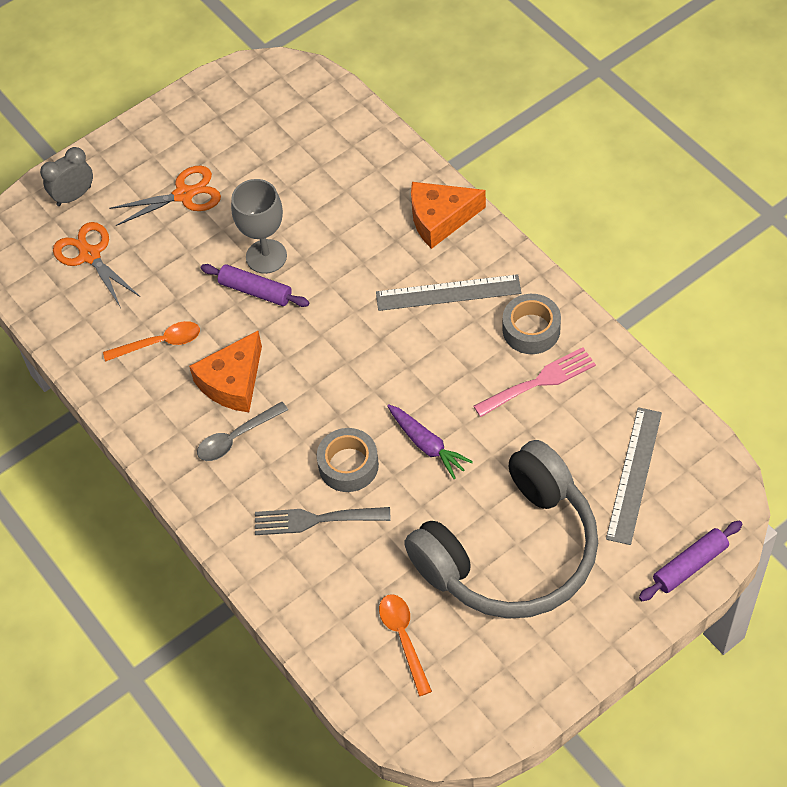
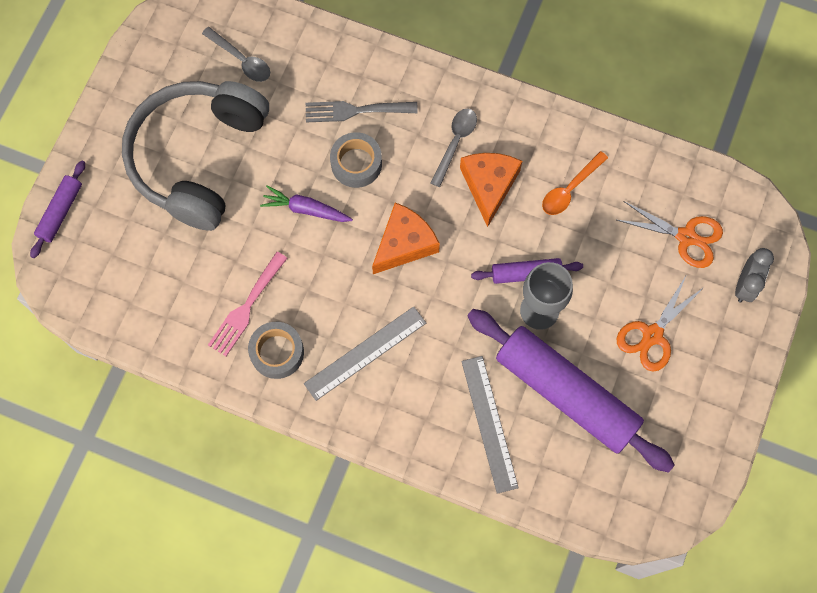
camera: 145 degrees right, 15 degrees up
grey fork [255,507,391,535] -> grey fork turned 150 degrees counterclockwise [306,101,418,122]
orange spoon [379,594,432,696] -> grey spoon [202,27,270,82]
orange cheese [411,182,486,249] -> orange cheese moved to [372,203,440,274]
grey ruler [606,407,662,545] -> grey ruler moved to [461,356,519,494]
none -> purple rolling pin [468,309,675,473]

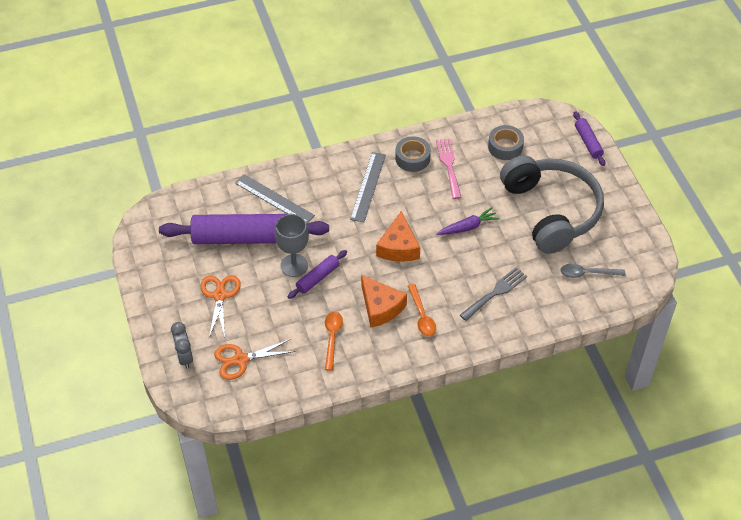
camera: 140 degrees right, 20 degrees down
grey tape [330,132,382,188] -> grey tape moved to [488,125,524,160]
grey spoon [430,108,477,187] -> orange spoon [408,284,436,336]

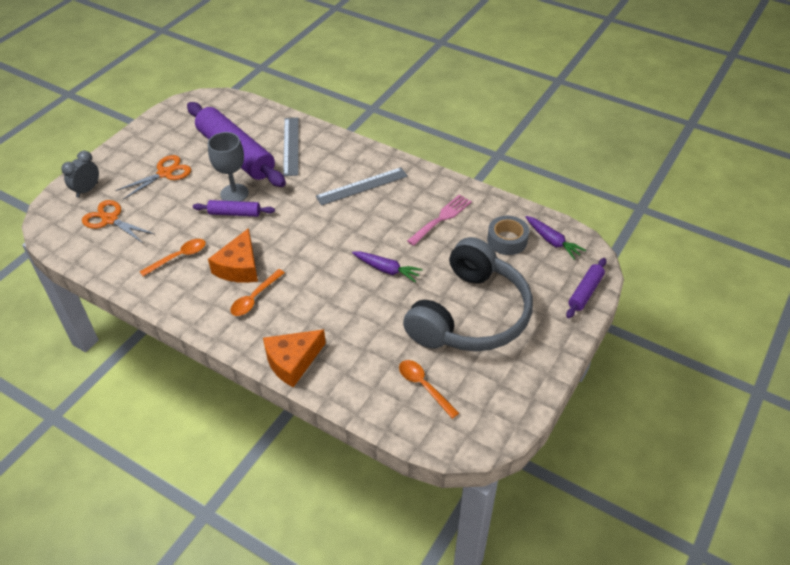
camera: 50 degrees right, 5 degrees down
orange cheese [376,211,420,262] -> orange cheese moved to [263,329,326,387]
grey tape [395,136,431,172] -> none
grey fork [460,267,527,321] -> none
grey spoon [560,264,625,278] -> orange spoon [399,360,459,419]
none -> purple carrot [525,216,586,260]

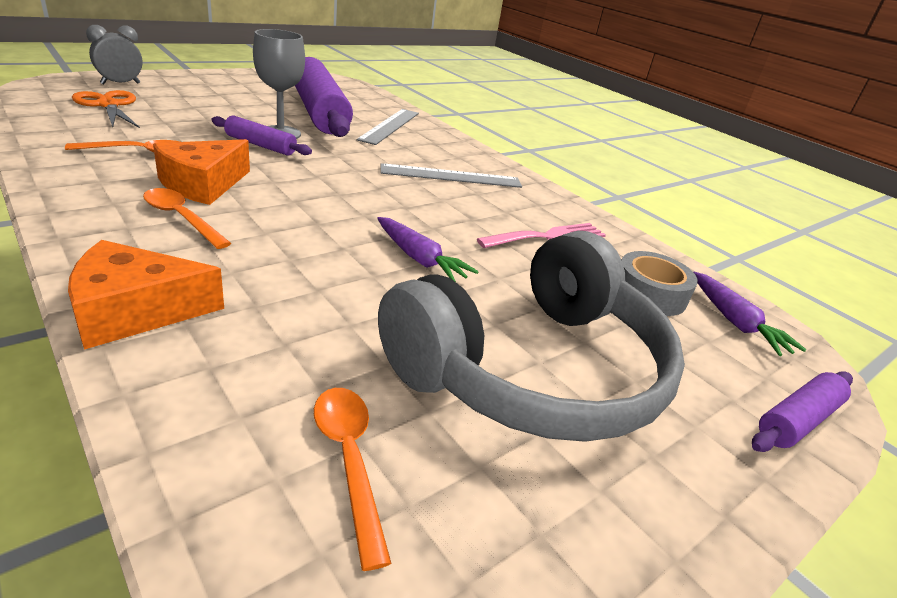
camera: 15 degrees right, 15 degrees down
orange scissors [115,155,191,200] -> none
orange spoon [230,269,285,316] -> orange spoon turned 75 degrees clockwise [143,188,231,249]

